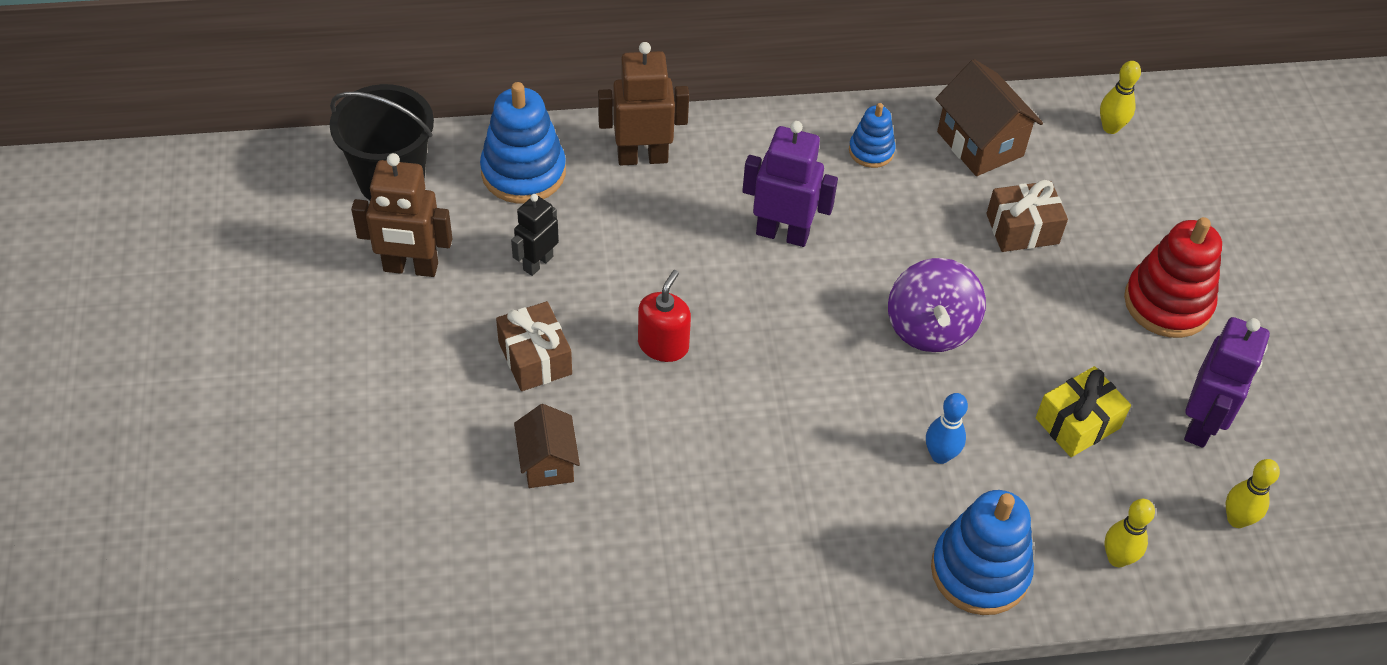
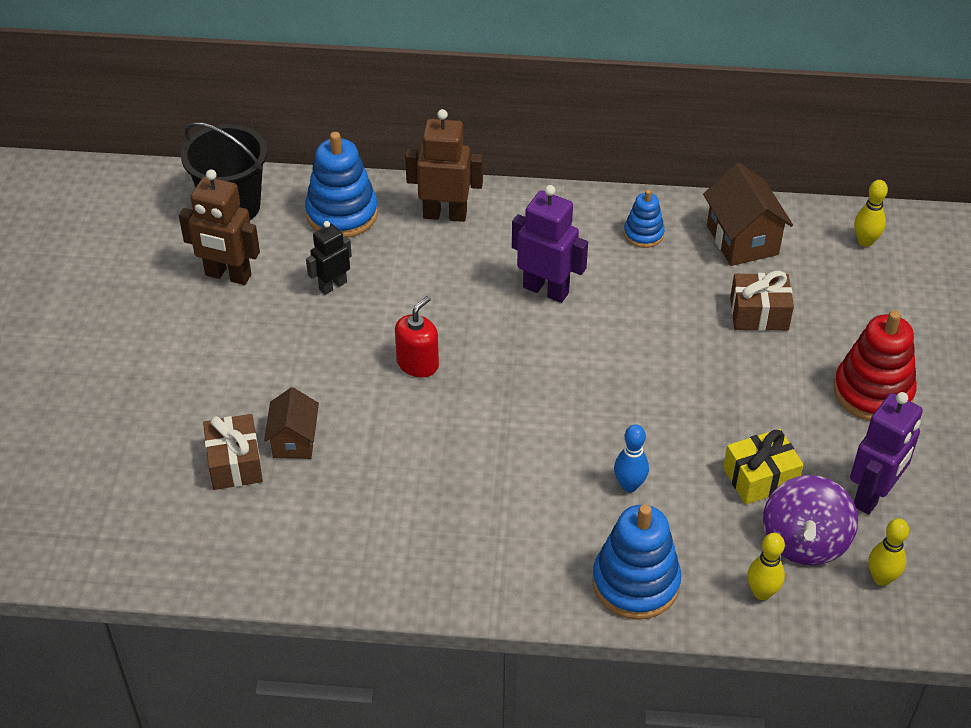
camera: 15 degrees right, 5 degrees down
brown gift [496,301,572,391] -> brown gift moved to [203,414,263,490]
purple spinning top [888,258,986,352] -> purple spinning top moved to [763,475,858,566]

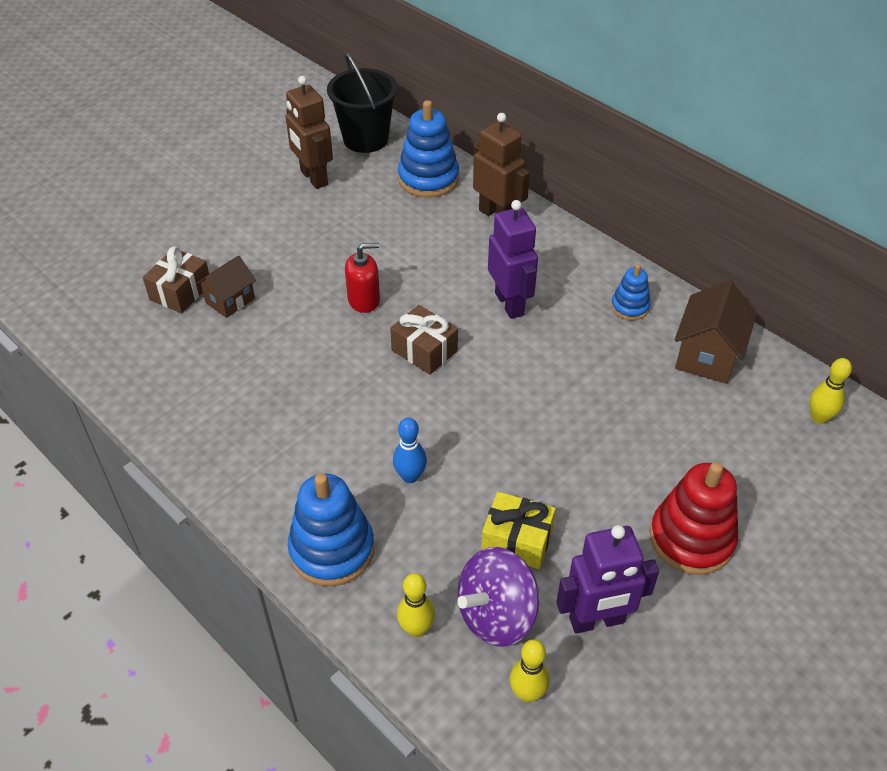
camera: 40 degrees right, 0 degrees up
black robot [306,221,352,295] -> none
brown gift [730,271,794,331] -> brown gift moved to [390,305,458,375]

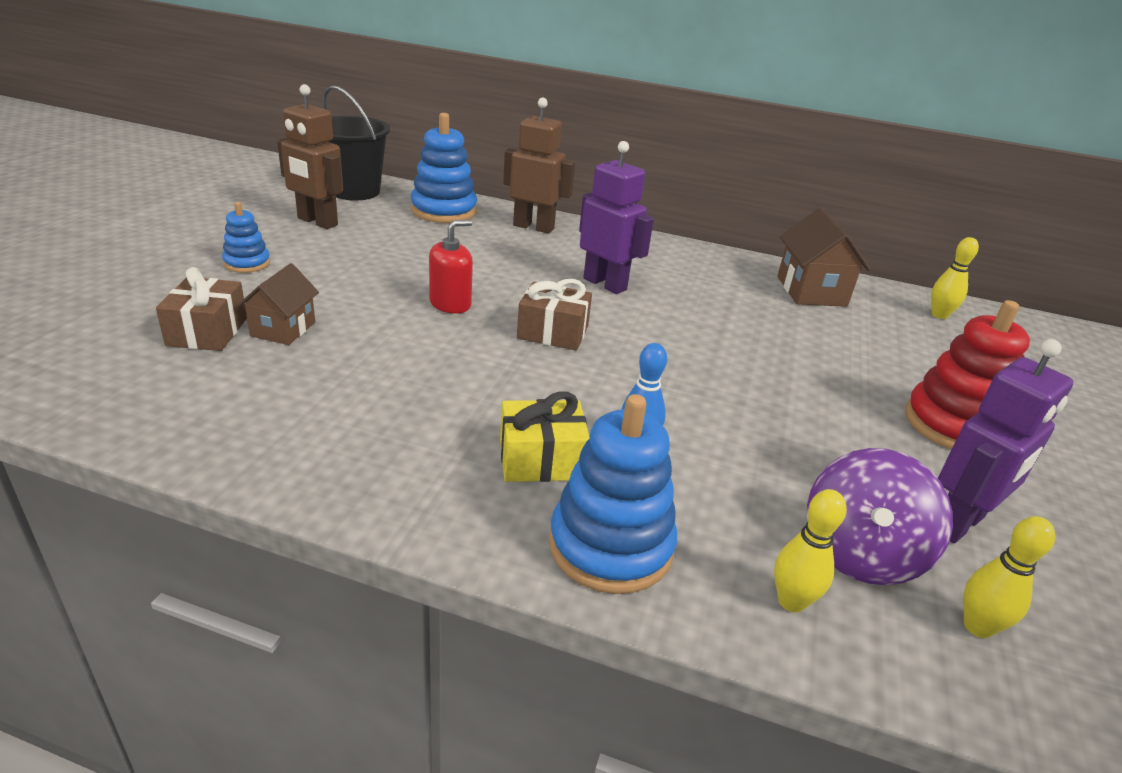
camera: 30 degrees left, 15 degrees down
yellow gift [481,492,556,569] -> yellow gift moved to [500,391,590,482]
blue stacking toy [611,264,651,320] -> blue stacking toy moved to [222,202,270,273]

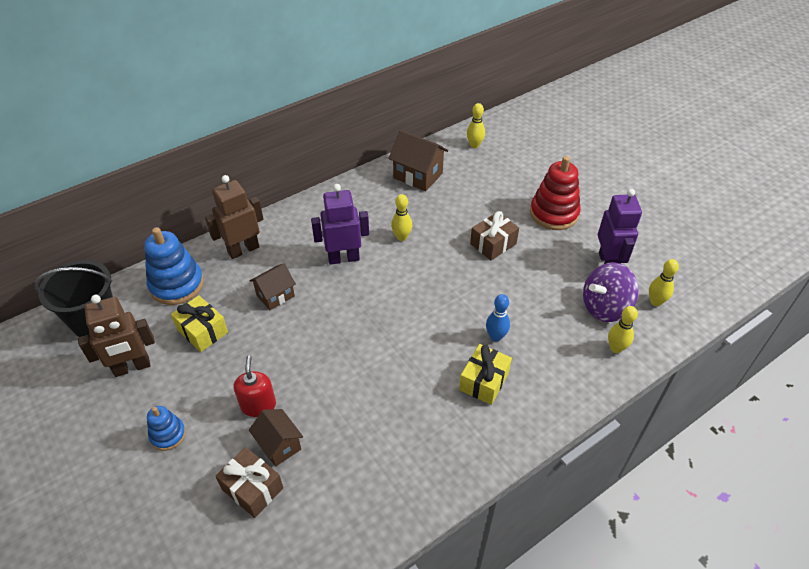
camera: 50 degrees left, 15 degrees up
red soap dispenser [429,220,473,314] -> red soap dispenser moved to [234,355,276,417]
brown gift [517,279,592,351] -> brown gift moved to [470,211,519,260]
blue stacking toy [549,394,677,594] -> none
purple spinning top [807,448,953,585] -> purple spinning top turned 90 degrees clockwise [583,262,639,322]
none -> yellow gift [171,295,228,352]
none -> brown house [250,264,296,310]
none -> yellow bowling pin [391,194,412,241]

